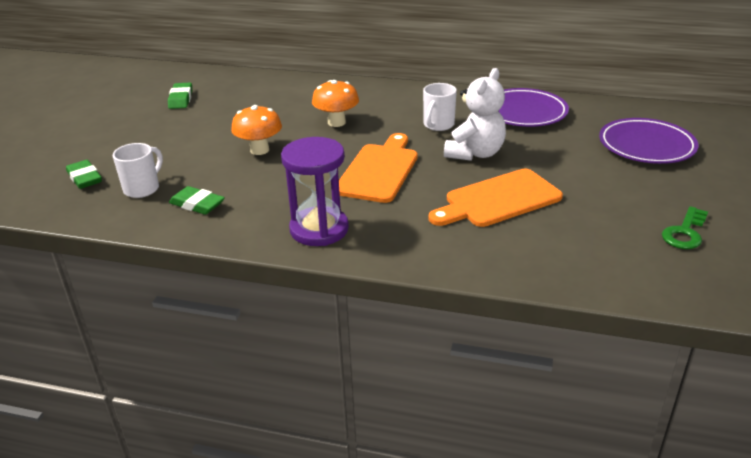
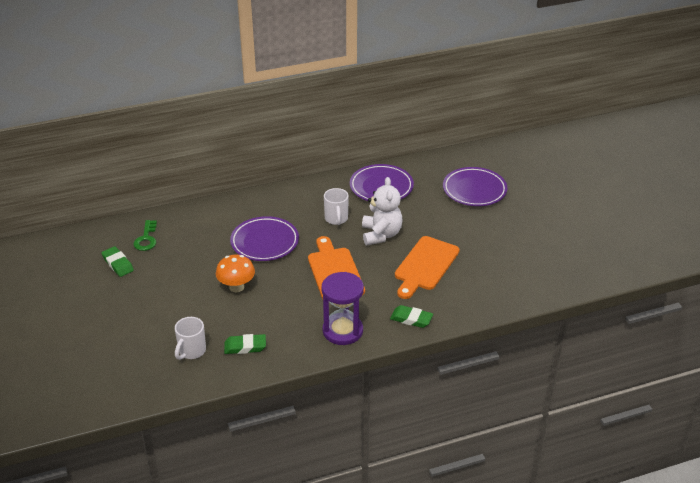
camera: 35 degrees left, 5 degrees up
green eraser [66,160,102,189] -> green eraser moved to [390,305,433,328]
white mug [113,143,163,198] -> white mug turned 150 degrees counterclockwise [175,317,206,360]
orange mushroom [312,80,359,127] -> purple plate [230,216,299,261]
green key [662,206,708,249] -> green key moved to [133,220,157,251]

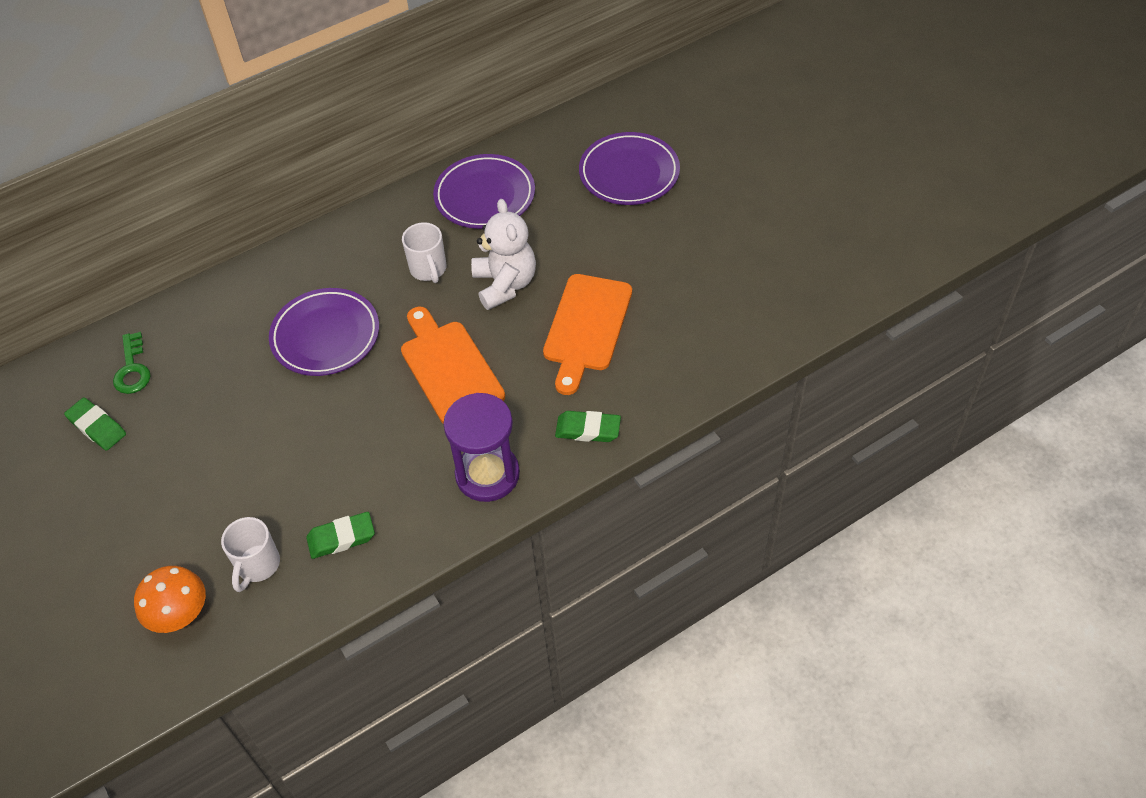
camera: 10 degrees left, 15 degrees up
orange mushroom [216,255,255,292] -> orange mushroom moved to [134,566,206,633]

